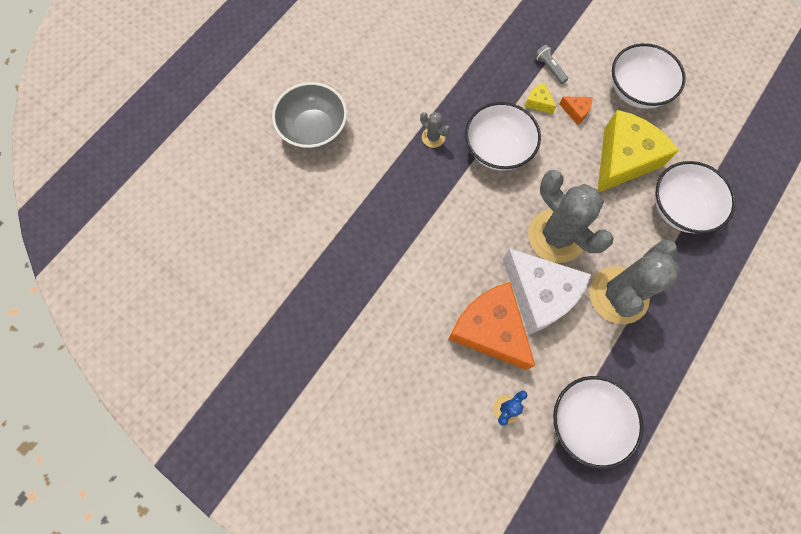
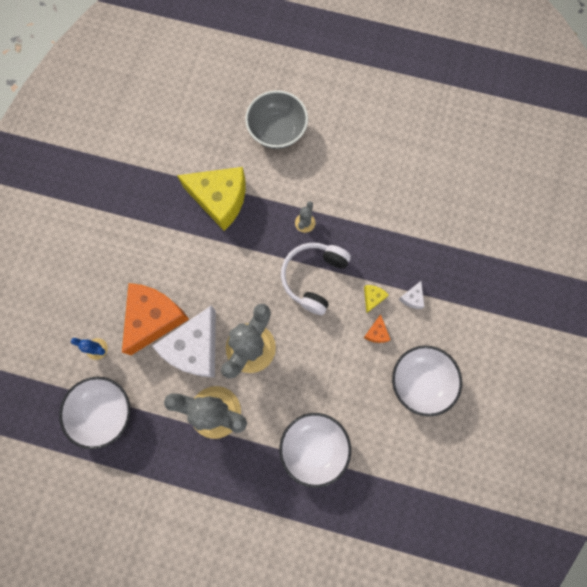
camera: 70 degrees right, 5 degrees up
white bowl [465,102,541,171] -> white headphones [281,243,351,315]
grey flashlight [535,45,568,84] -> white cheese [399,281,424,309]
yellow cheese [598,110,679,192] -> yellow cheese moved to [177,167,246,231]

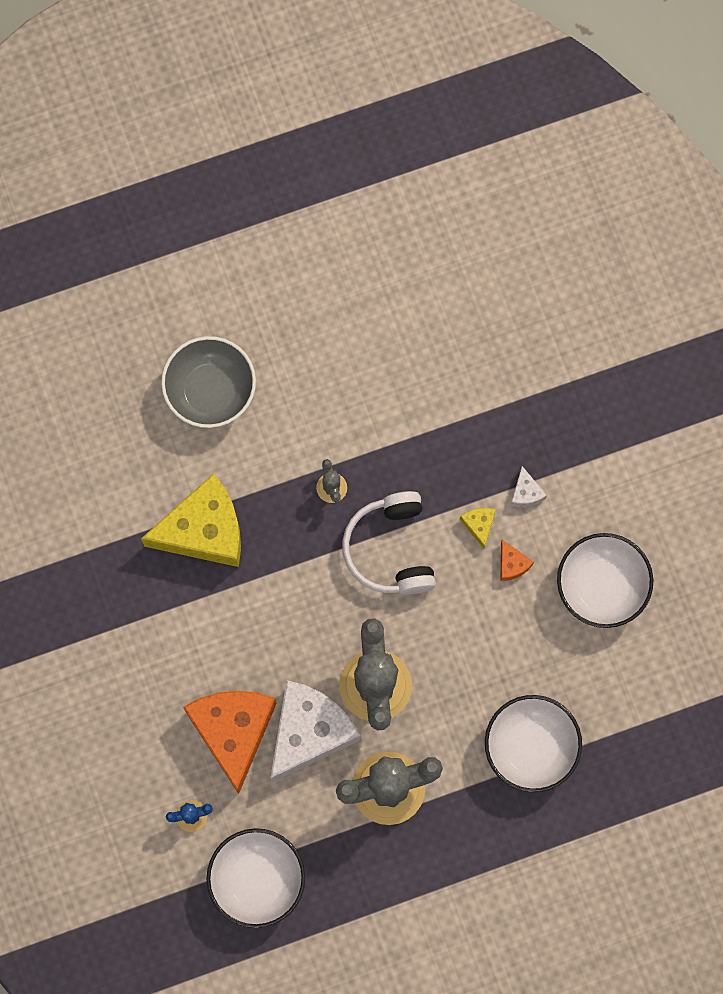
camera: 35 degrees left, 0 degrees up
white cheese [152,306,216,378] -> white cheese turned 135 degrees counterclockwise [270,680,361,782]

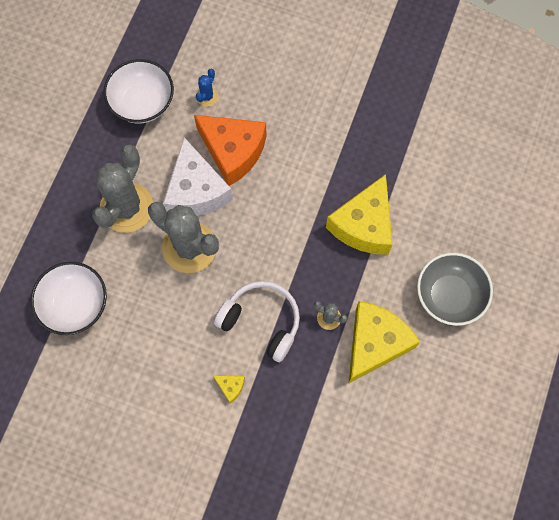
camera: 130 degrees right, 5 degrees down
orange cheese [501,540,534,581] -> none
white cheese [510,466,547,507] -> none
white bowl [557,533,654,628] -> none
none -> yellow cheese [349,301,420,383]

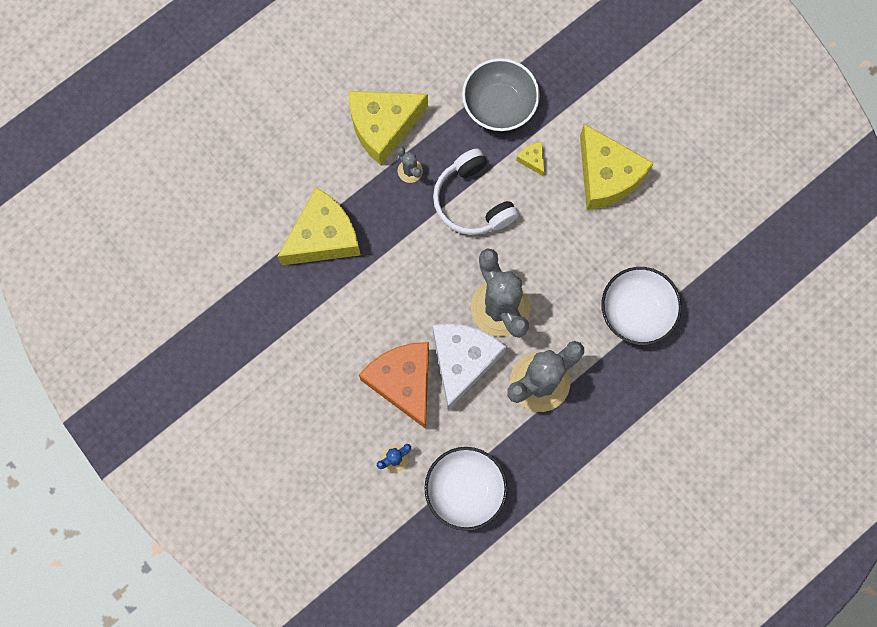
camera: 150 degrees left, 5 degrees up
grey bowl [417,253,493,326] -> grey bowl moved to [462,58,540,131]
none -> yellow cheese [580,124,653,210]

